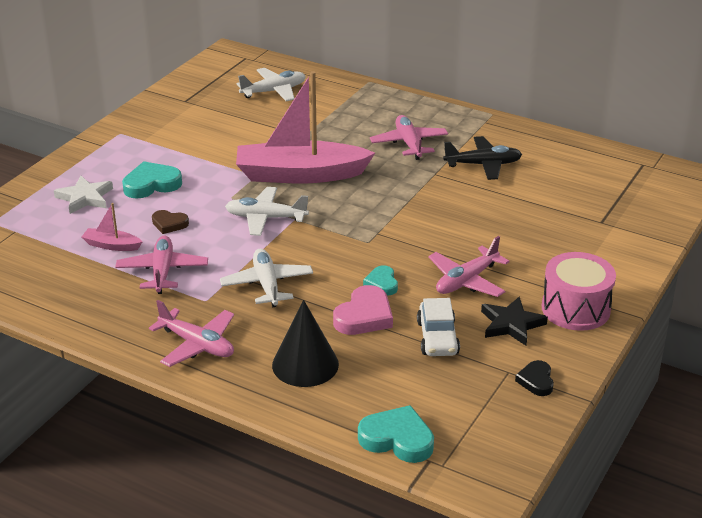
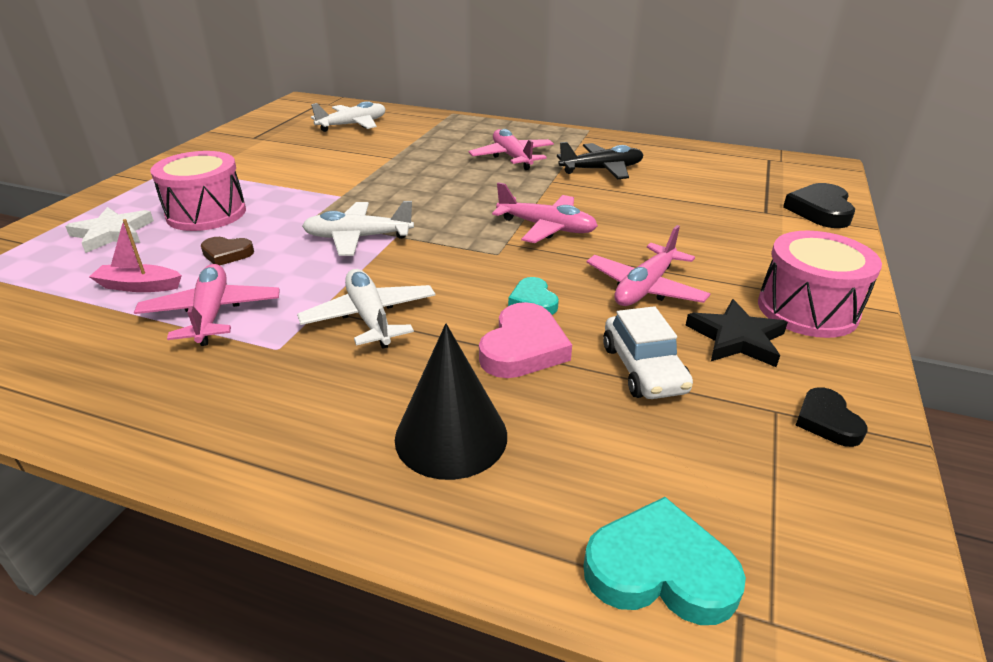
camera: 10 degrees left, 0 degrees up
turquoise heart [122,161,182,199] -> pink drum [150,151,246,231]
pink plane [149,300,234,367] -> pink plane moved to [492,182,598,243]
pink boat [236,71,375,183] -> none
none -> black heart [783,183,855,228]

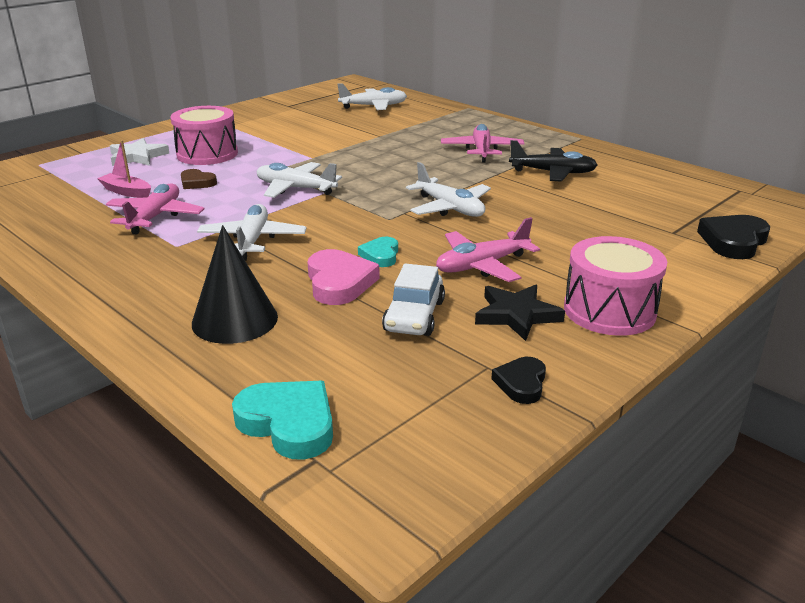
camera: 25 degrees right, 5 degrees down
pink heart [479,302,572,378] -> pink heart turned 60 degrees counterclockwise [308,249,380,305]
pink plane [492,182,598,243] -> white plane [406,162,491,217]

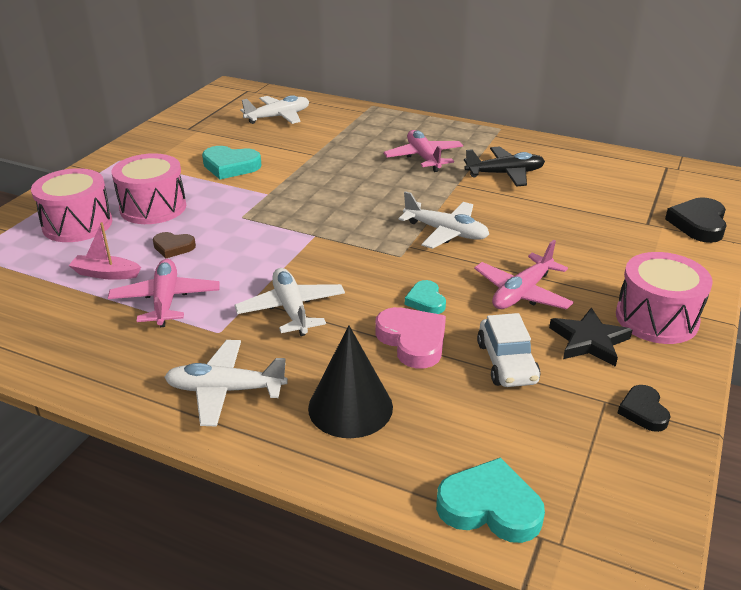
camera: 20 degrees left, 5 degrees up
white star [110,138,169,166] -> pink drum [31,168,112,242]
white plane [257,162,342,198] -> white plane moved to [165,340,288,427]
none -> turquoise heart [202,146,261,180]

